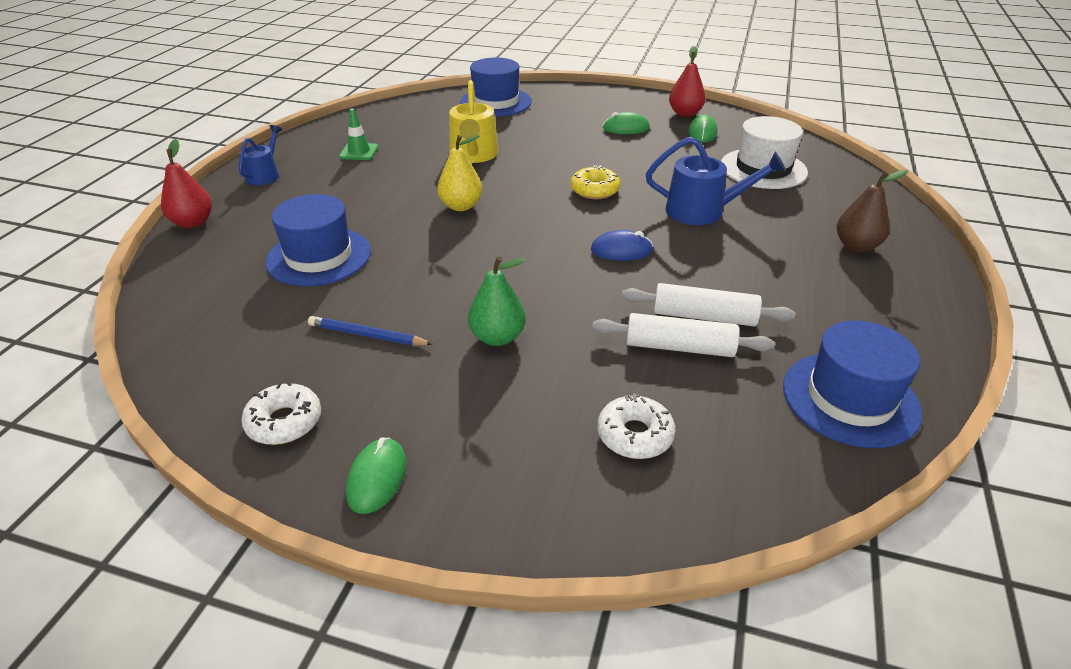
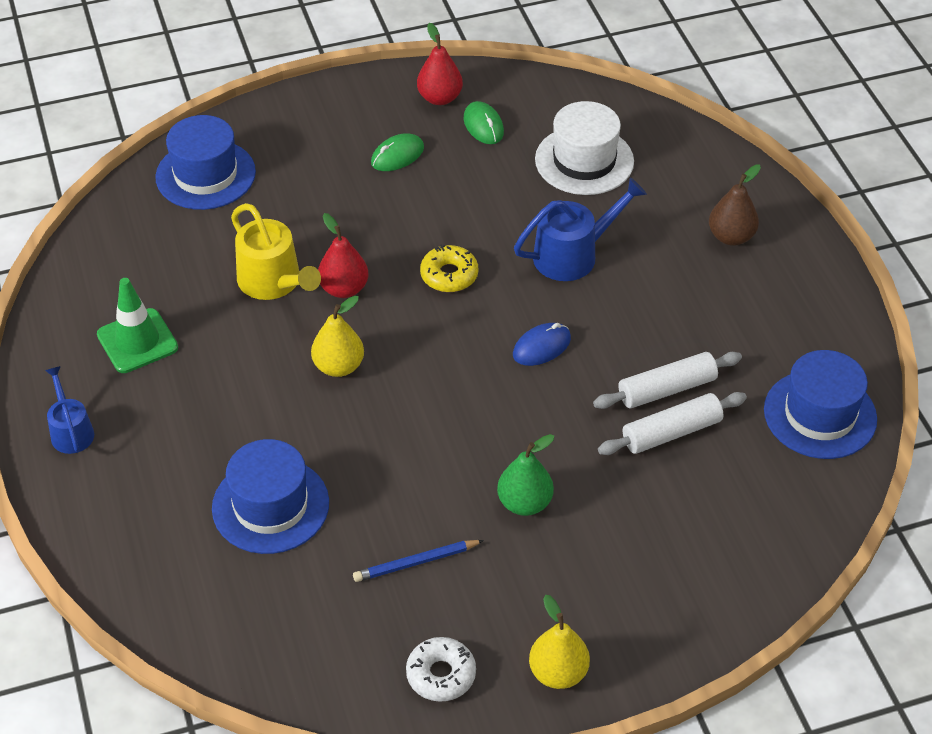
camera: 35 degrees left, 10 degrees up
red pear [161,139,212,228] -> red pear moved to [318,213,368,298]
green traffic cone [339,108,378,160] -> green traffic cone [97,278,178,373], size x1.51
green mouse [346,437,407,514] -> yellow pear [529,595,590,689]
white donut [597,393,676,459] -> none

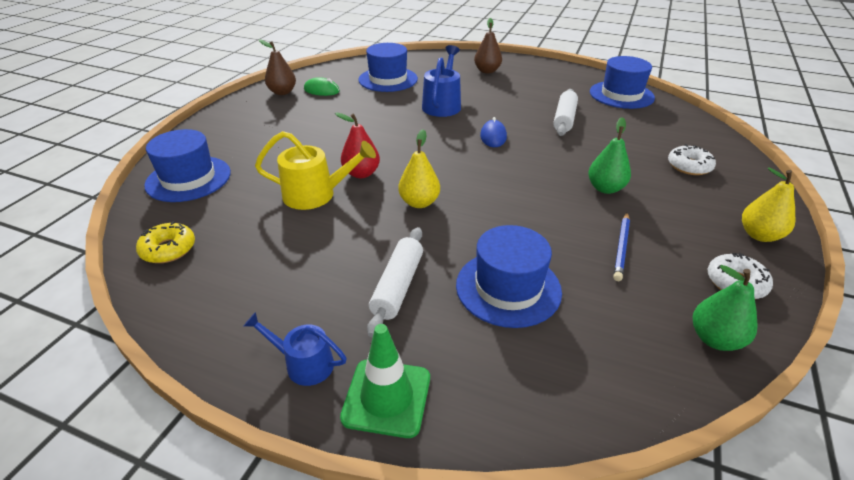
camera: 50 degrees left, 10 degrees down
green traffic cone [97,278,178,373] -> green traffic cone moved to [340,324,430,438]
green mouse [371,133,424,171] -> none
red pear [417,23,463,105] -> brown pear [259,40,296,95]
yellow donut [420,244,478,292] -> yellow donut moved to [136,221,195,263]
white hat [535,101,634,195] -> blue hat [358,43,418,92]
white rolling pin [598,392,747,455] -> white rolling pin moved to [367,227,423,338]
none -> white donut [668,144,716,175]
none -> green pear [693,265,757,351]

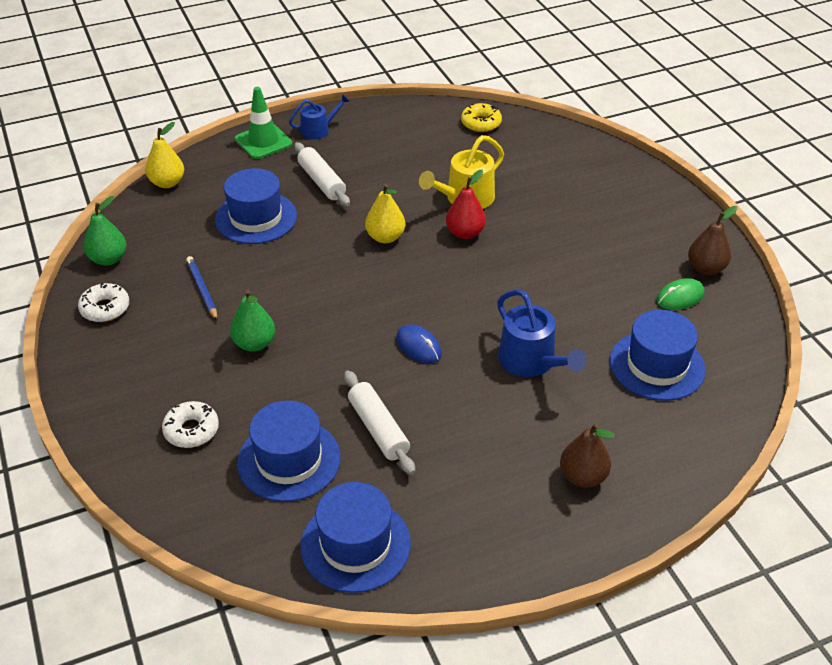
camera: 135 degrees right, 5 degrees up
blue hat [144,129,231,202] -> blue hat moved to [237,400,341,502]
yellow pear [742,168,795,242] -> yellow pear moved to [145,122,184,188]

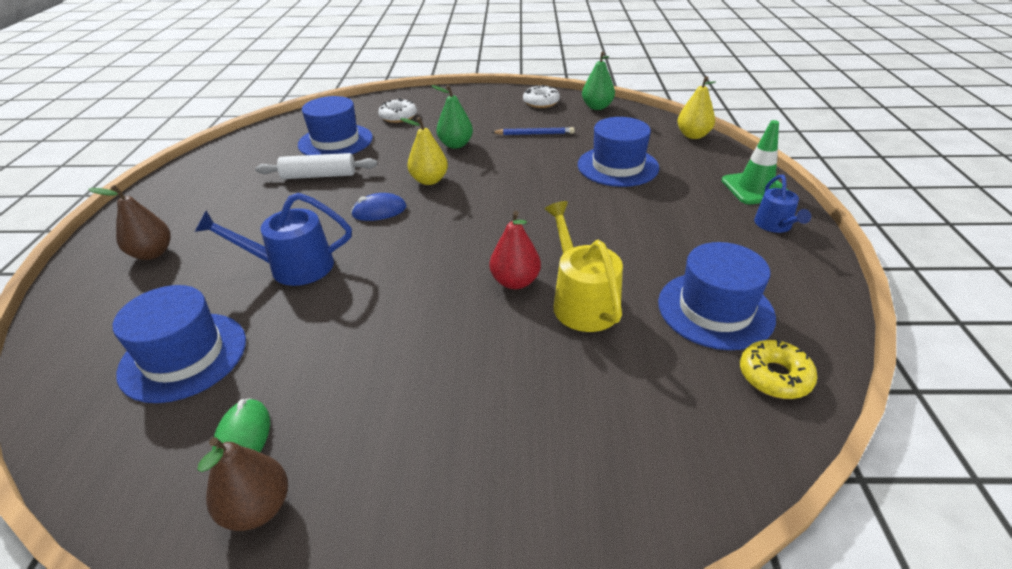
camera: 115 degrees right, 5 degrees down
white rolling pin [294,142,350,206] -> none
blue hat [301,482,411,593] -> blue hat moved to [658,242,776,350]
yellow pear [365,184,405,243] -> yellow pear moved to [400,117,448,185]

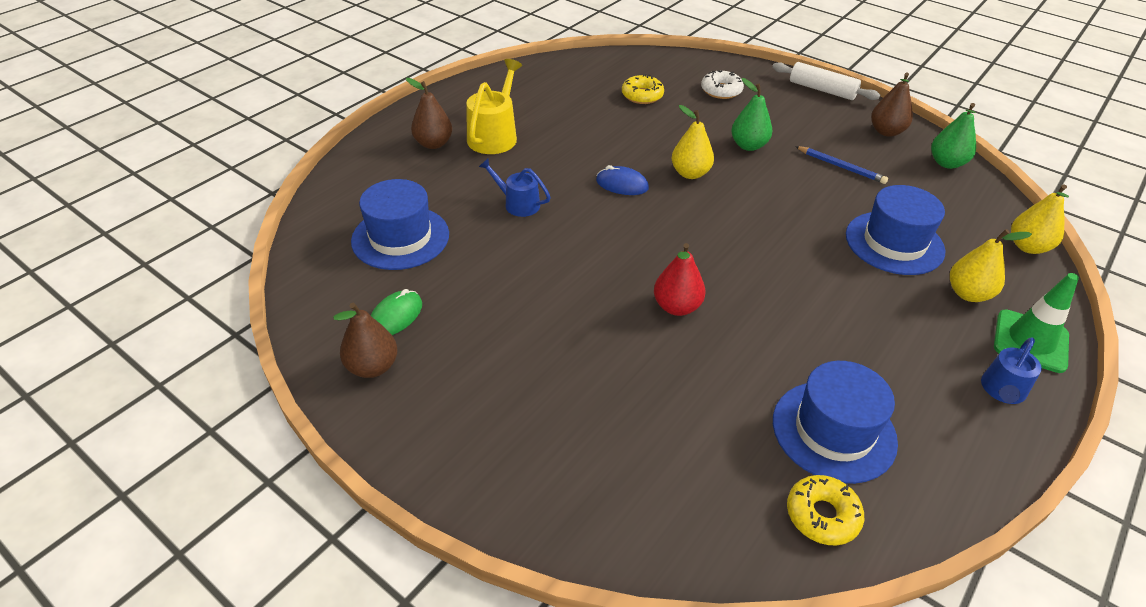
camera: 35 degrees right, 5 degrees up
blue watering can [195,193,352,286] -> blue watering can [479,159,551,217], size x0.63
white rolling pin [255,153,377,179] -> white rolling pin moved to [772,62,880,100]
blue hat [298,96,373,155] -> yellow donut [622,74,664,104]
white donut [523,85,560,108] -> brown pear [871,73,913,137]
yellow watering can [545,201,623,332] -> yellow watering can moved to [466,59,522,154]
none -> yellow pear [950,229,1032,302]

